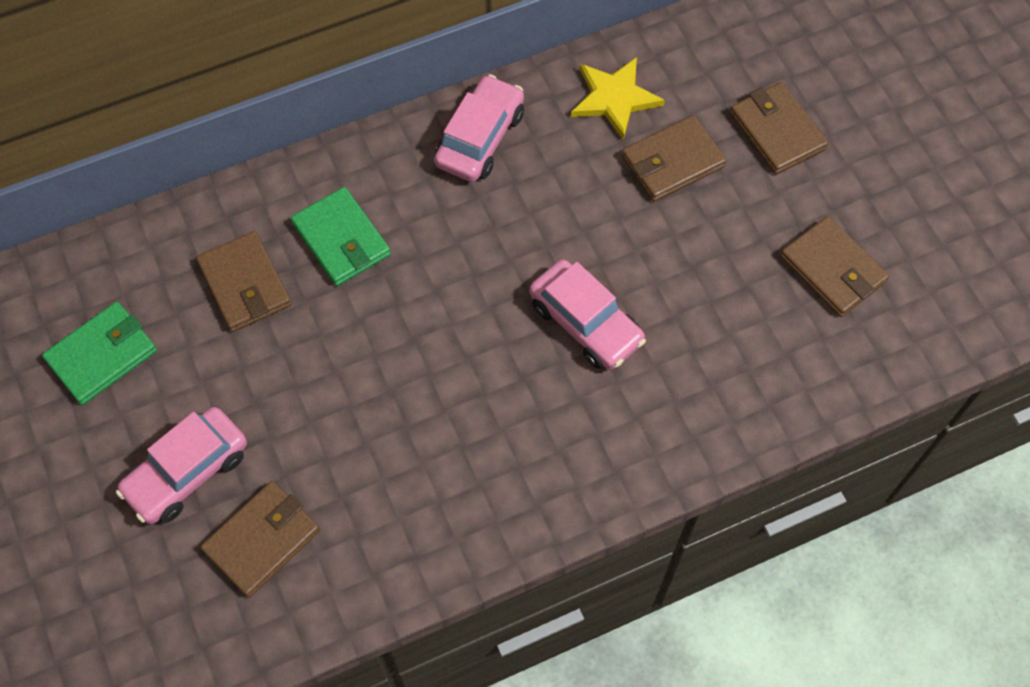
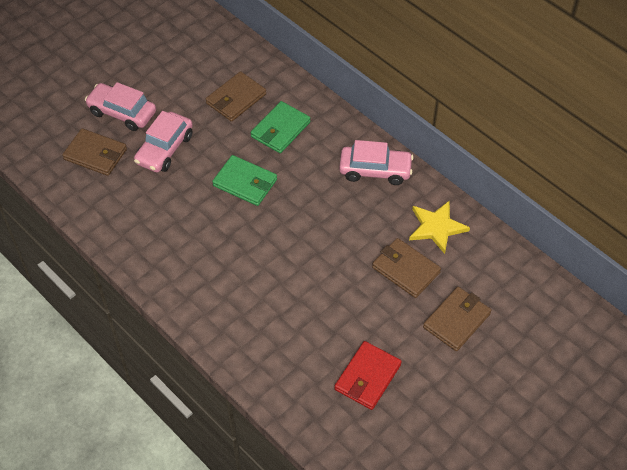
camera: 70 degrees right, 10 degrees down
green wallet [42,302,157,405] -> green wallet moved to [212,155,277,206]
pink car [529,259,646,370] -> pink car moved to [134,111,193,172]
brown wallet [780,216,889,317] -> red wallet [334,341,402,410]

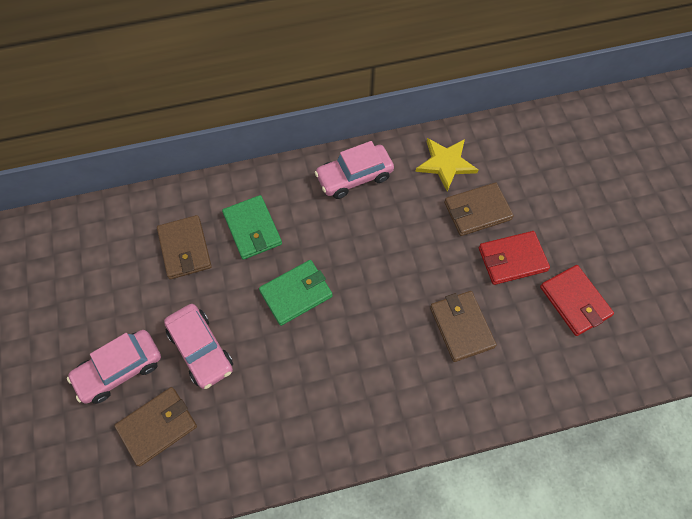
camera: 60 degrees left, 10 degrees up
pink car [339,140,413,185] -> pink car turned 150 degrees counterclockwise [314,141,394,199]
brown wallet [423,287,491,351] -> brown wallet moved to [430,291,496,362]
none -> red wallet [479,231,550,285]

